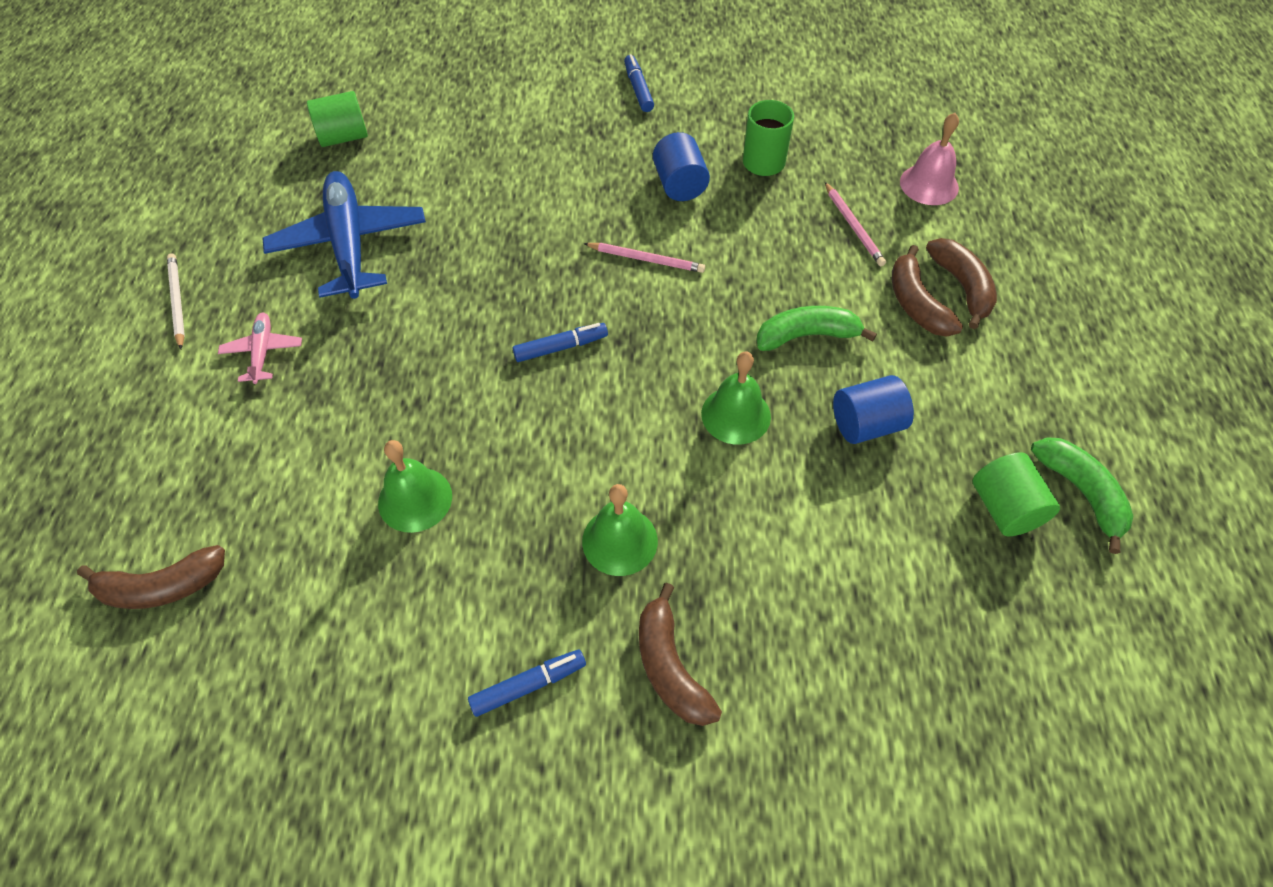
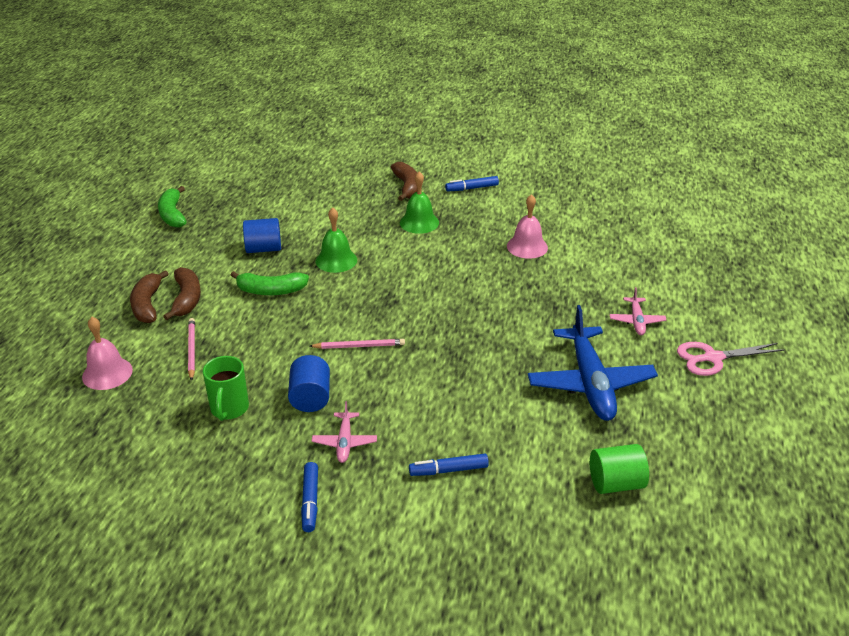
camera: 170 degrees left, 20 degrees down
brown banana [77,545,225,609] -> none
white pencil [167,253,185,350] -> pink scissors [677,342,785,376]
green bell [378,440,452,533] -> pink bell [507,194,548,259]
blue marker [513,323,608,362] -> blue marker moved to [409,454,489,476]
pink pencil [583,243,705,273] -> pink pencil turned 150 degrees clockwise [309,339,405,349]
green cylinder [972,452,1060,537] -> none
none -> pink plane [312,401,377,463]

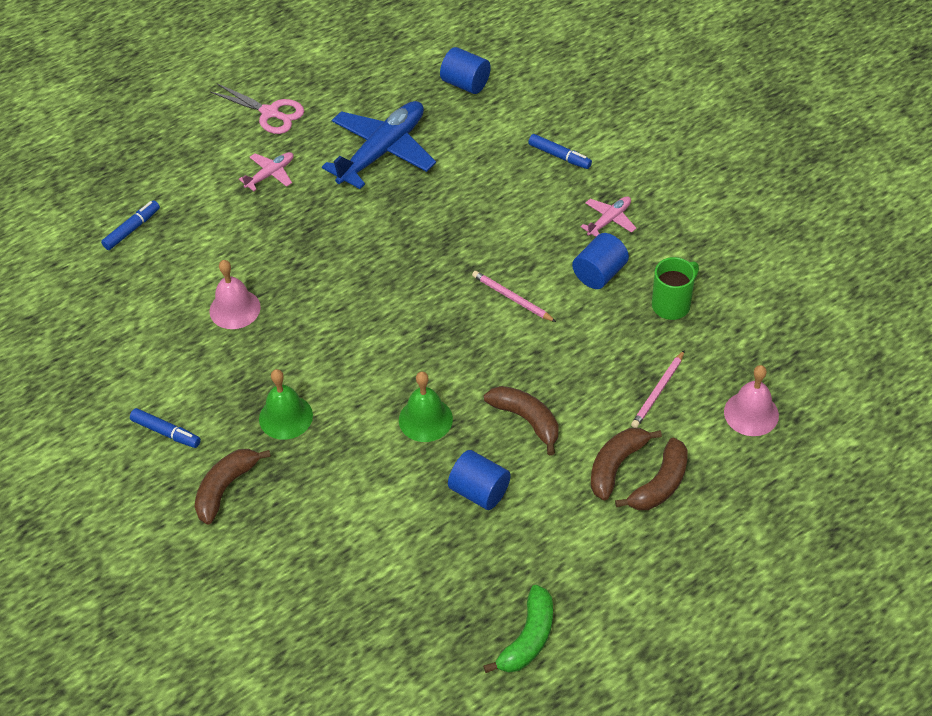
camera: 135 degrees left, 15 degrees up
green banana [231,271,309,295] -> brown banana [484,386,559,456]
blue marker [301,462,318,532] -> blue marker moved to [101,200,160,250]
green cylinder [590,444,649,494] -> blue cylinder [440,47,491,94]

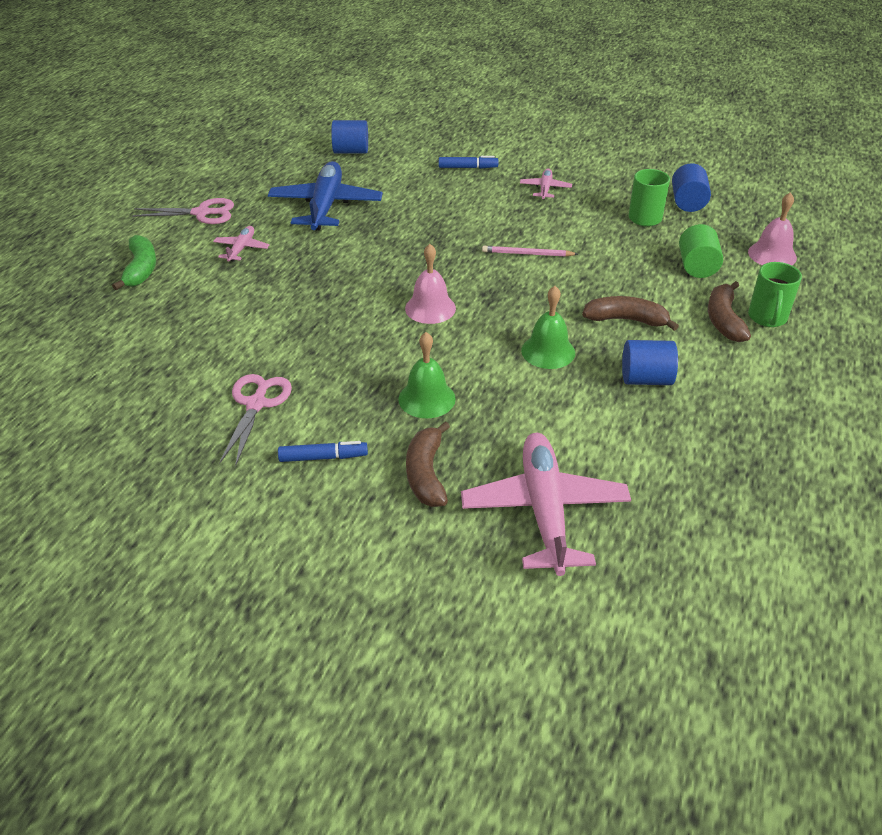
camera: 35 degrees left, 10 degrees down
blue marker [101,200,160,250] -> none
pink bell [210,260,261,329] -> pink bell moved to [405,244,456,324]
green banana [483,585,553,673] -> green banana moved to [112,235,156,290]
blue cylinder [572,233,629,289] -> blue cylinder moved to [672,163,711,212]
brown banana [615,438,688,510] -> green mug [748,262,802,327]
pink pencil [631,350,685,428] -> green cylinder [679,224,723,278]
none -> pink scissors [219,374,292,467]
none -> pink plane [461,433,631,576]

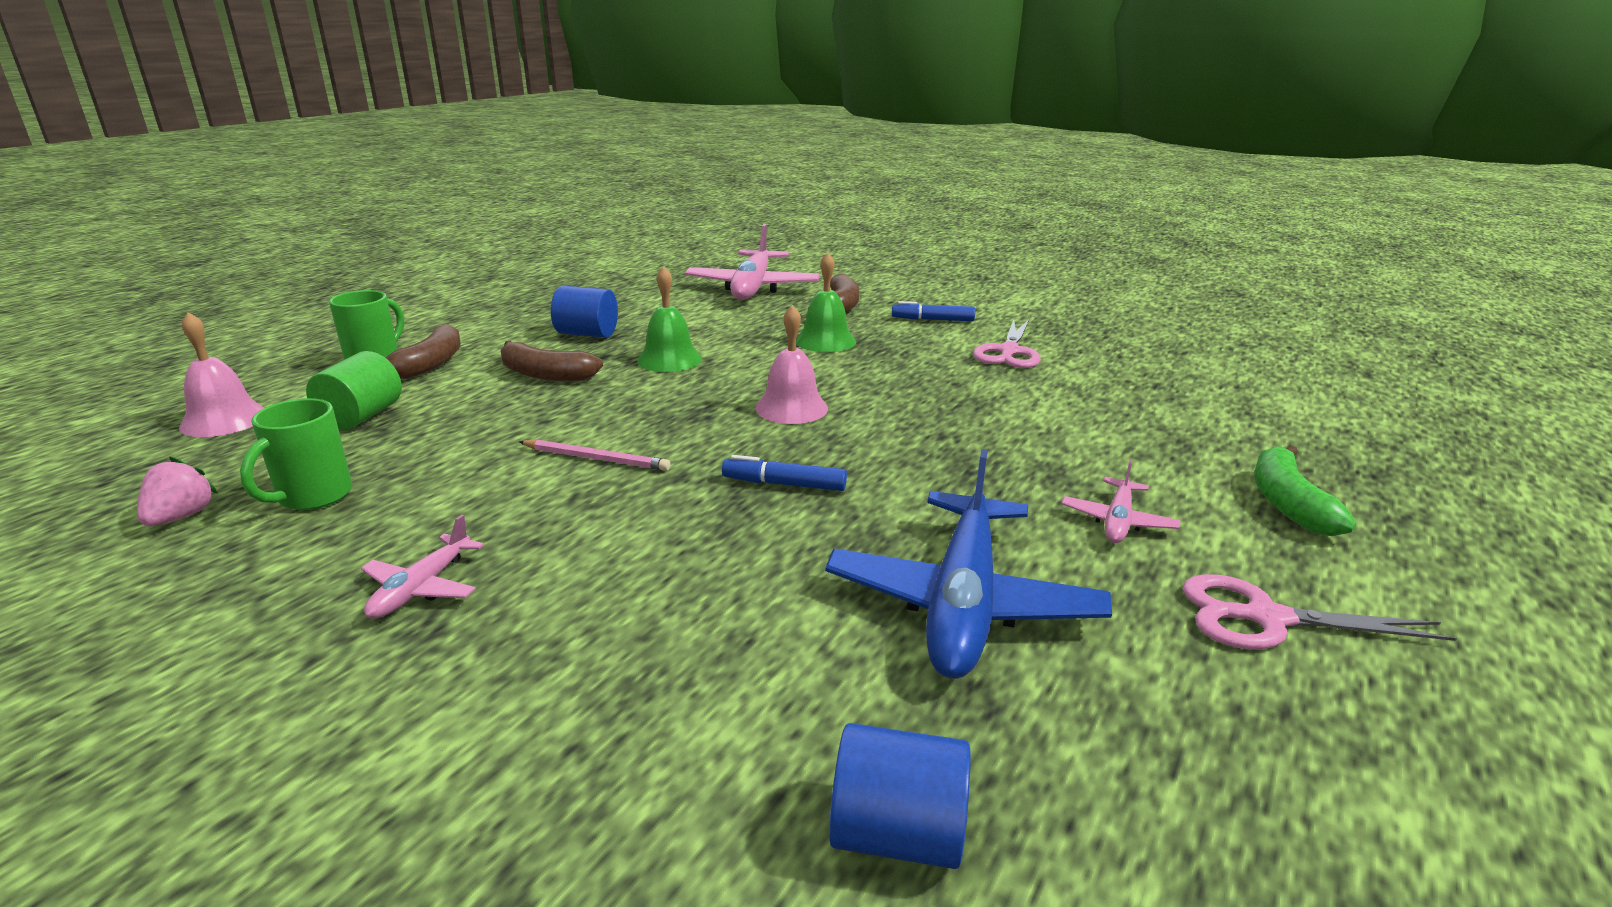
camera: 170 degrees left, 15 degrees down
blue marker [439,156,498,169] -> blue marker moved to [722,455,847,491]
blue cylinder [672,163,711,212] -> pink strawberry [137,457,218,526]

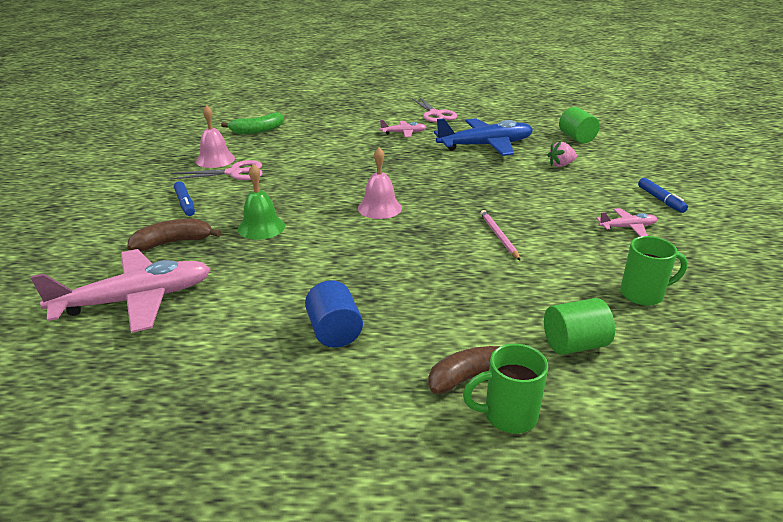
camera: 120 degrees left, 5 degrees up
pink strawberry [137,457,218,526] -> pink strawberry moved to [547,141,577,167]
pink bell [179,312,264,437] -> pink bell moved to [196,105,235,168]
brown banana [501,341,603,381] -> none
green bell [637,266,702,372] -> none
blue marker [722,455,847,491] -> blue marker moved to [638,178,688,213]
blue cylinder [829,723,971,869] -> green cylinder [559,107,600,144]
green banana [1254,445,1357,536] -> green banana moved to [221,113,284,134]

